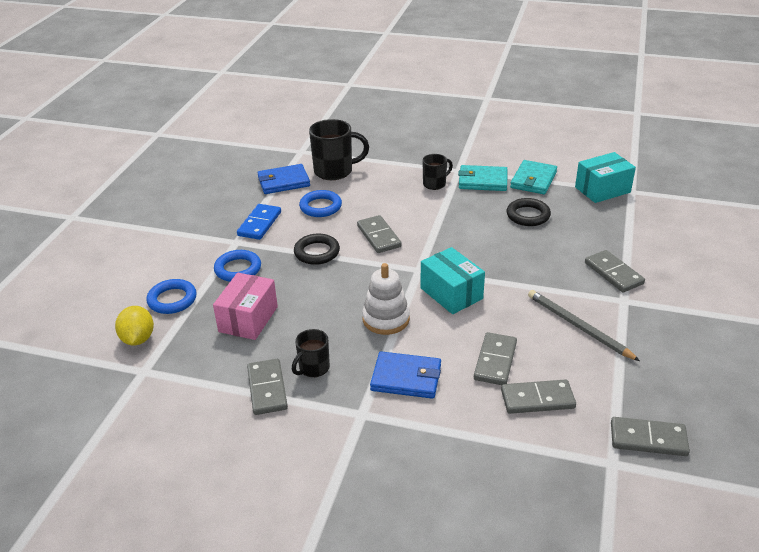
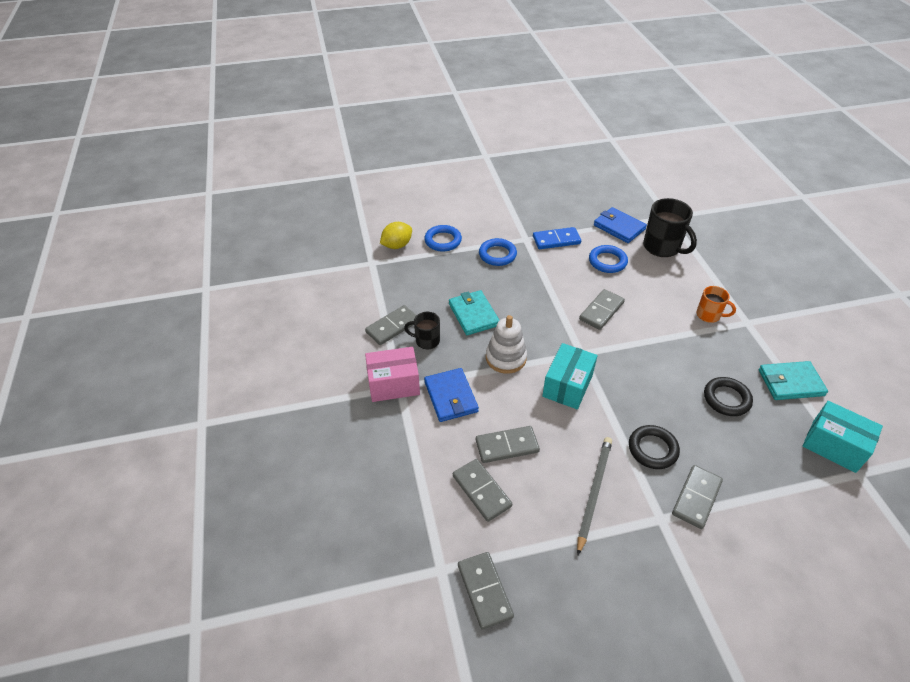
camera: 60 degrees right, 10 degrees up
pink box [213,273,278,340] -> pink box moved to [365,347,420,402]
black ring [294,233,340,265] -> black ring moved to [629,425,680,469]
black mug [422,154,453,190] -> orange mug [696,286,736,323]
turquoise wallet [458,165,507,191] -> turquoise wallet moved to [449,290,500,335]

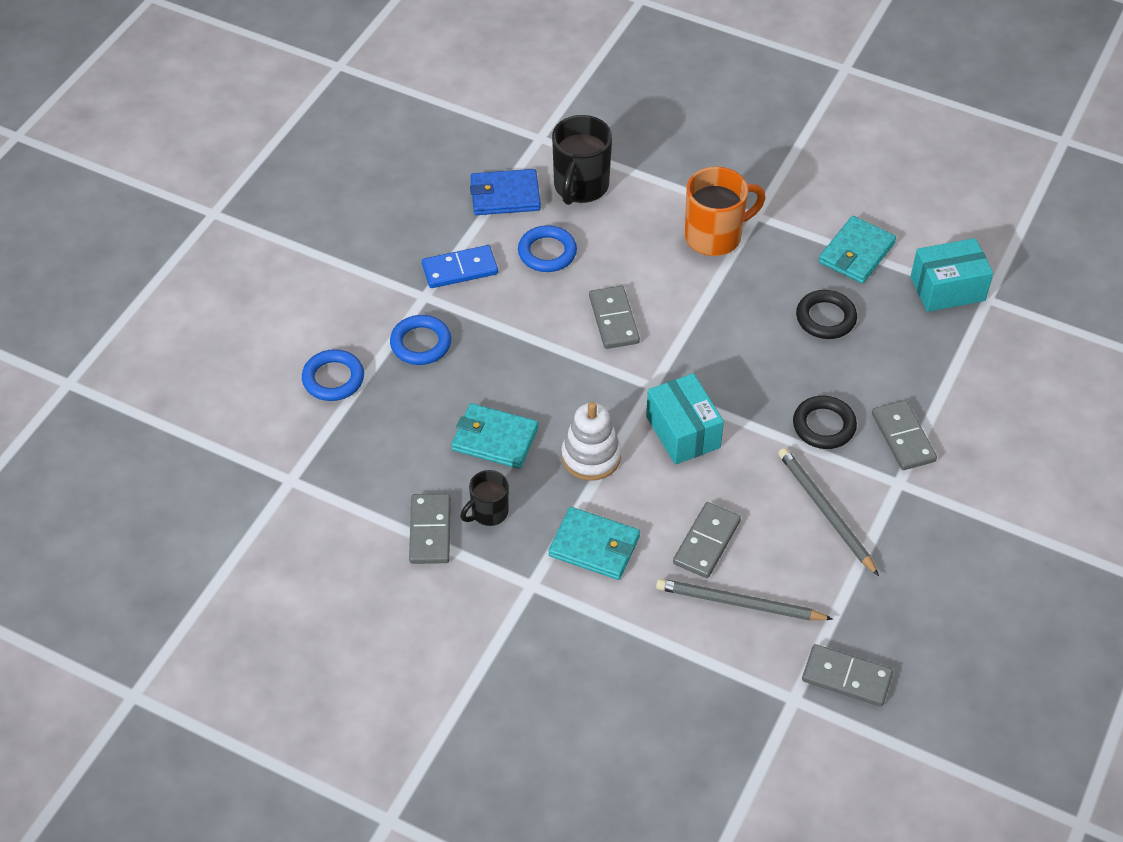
camera: 50 degrees left, 5 degrees up
pink box [365,347,420,402] -> none
yellow lemon [380,222,412,249] -> none
blue wallet [424,368,479,422] -> turquoise wallet [548,507,640,580]
grey domino [453,459,512,522] -> grey pencil [656,579,833,621]
blue domino [533,227,581,249] -> blue domino turned 45 degrees clockwise [422,245,498,288]
black mug [643,198,697,257] -> black mug turned 105 degrees clockwise [552,115,612,205]
orange mug [696,286,736,323] -> orange mug [685,167,766,256], size x1.73

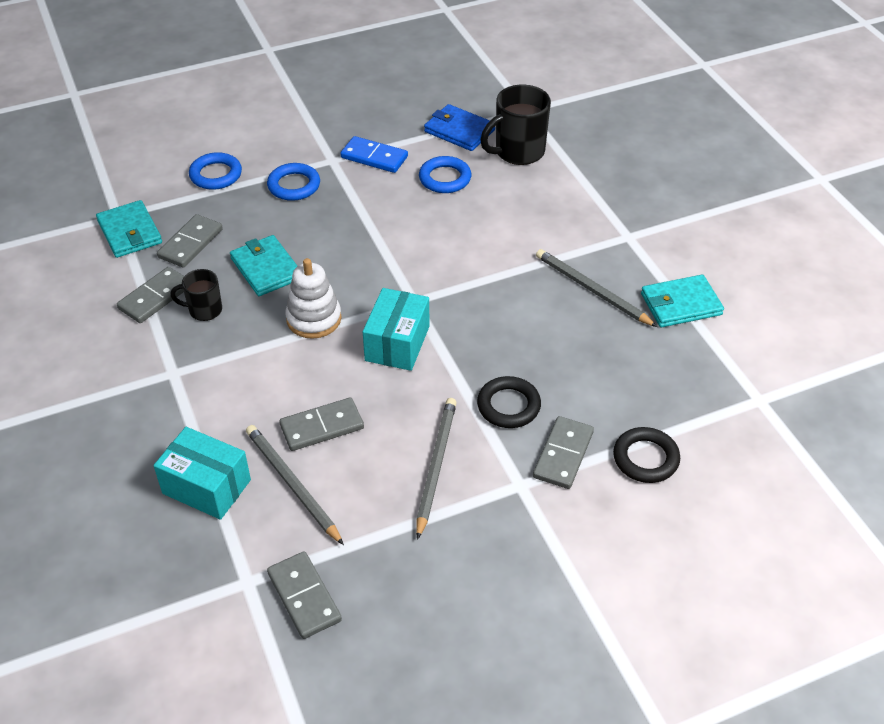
camera: 40 degrees right, 5 degrees down
turquoise wallet [548,507,640,580] -> turquoise wallet moved to [96,200,162,258]
grey domino [589,286,640,349] -> grey domino moved to [157,214,223,268]
orange mug [685,167,766,256] -> none
black ring [796,290,857,339] -> black ring moved to [613,427,680,483]
turquoise box [910,238,993,312] -> turquoise box moved to [154,427,251,520]
none -> grey pencil [536,249,657,327]

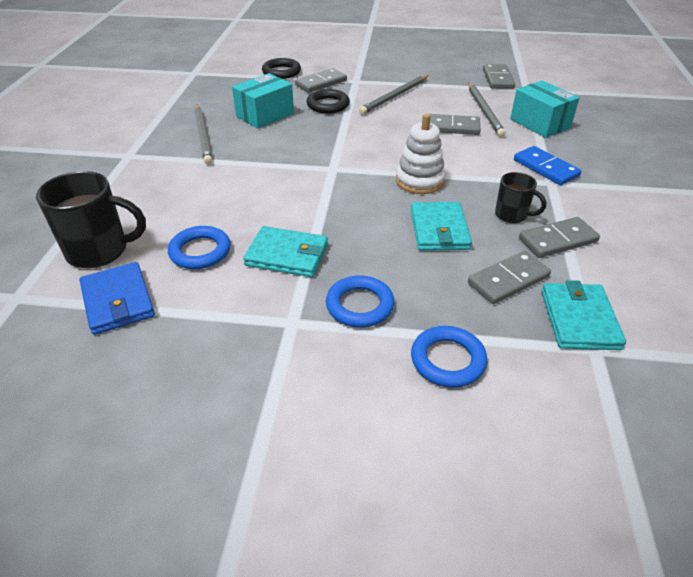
camera: 150 degrees left, 5 degrees down
blue domino [340,136,408,173] -> blue domino moved to [514,146,581,185]
turquoise box [363,288,430,371] -> turquoise box moved to [232,73,294,128]
turquoise wallet [641,275,724,327] -> turquoise wallet moved to [243,226,328,277]

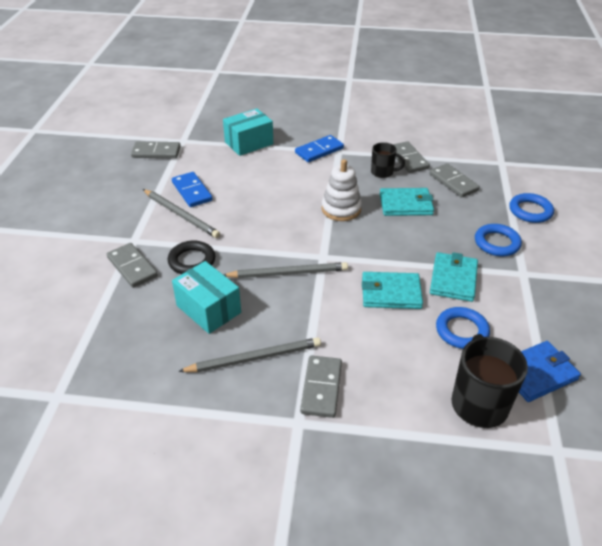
camera: 90 degrees left, 0 degrees up
black ring [262,58,301,79] -> none
grey domino [429,114,481,135] -> grey domino moved to [300,355,342,418]
grey pencil [468,83,506,137] -> grey pencil moved to [223,262,348,278]
black mug [495,172,546,223] -> black mug turned 75 degrees clockwise [371,142,405,178]
turquoise wallet [541,280,626,350] -> turquoise wallet moved to [362,272,423,309]
none -> blue domino [172,172,213,207]

